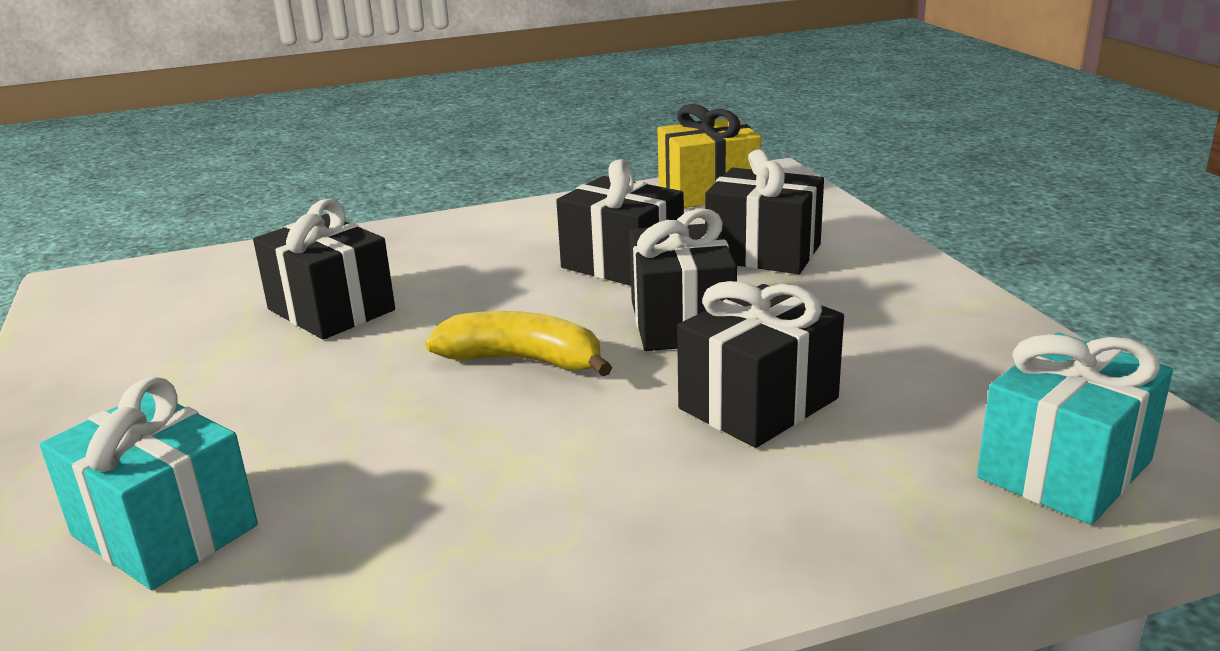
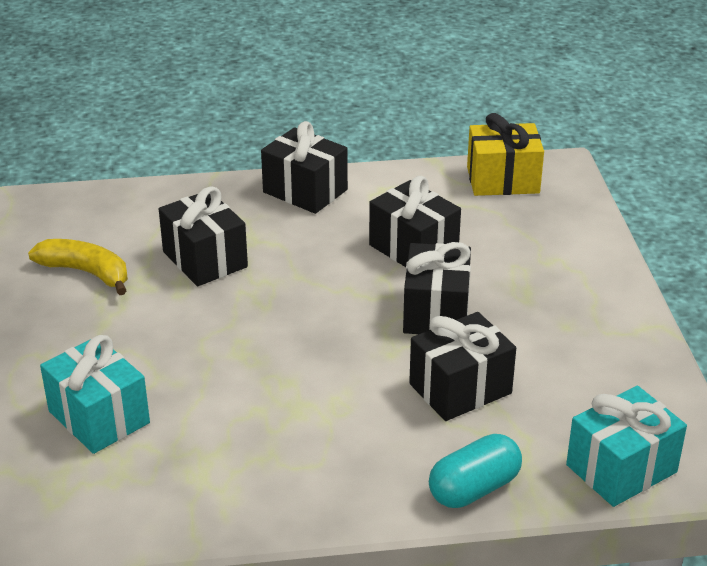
camera: 10 degrees right, 10 degrees up
yellow banana [425,311,612,377] -> yellow banana moved to [28,239,128,295]
black gift [705,150,824,274] -> black gift moved to [261,121,348,214]
none -> turquoise capsule [429,434,522,508]

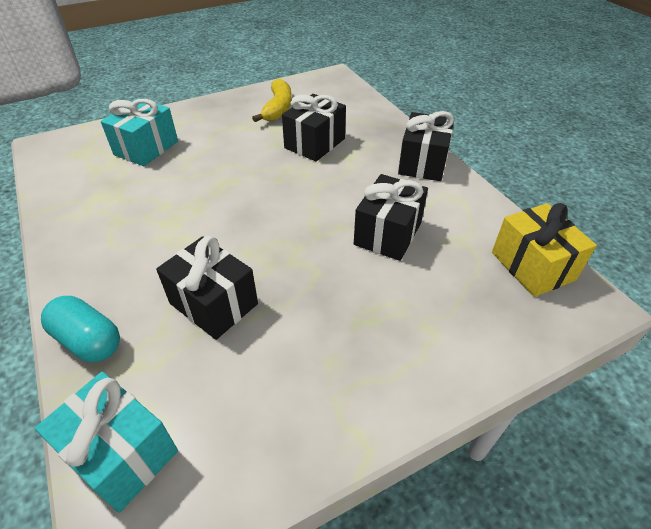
camera: 70 degrees right, 10 degrees up
black gift [403,242,471,334] -> none

